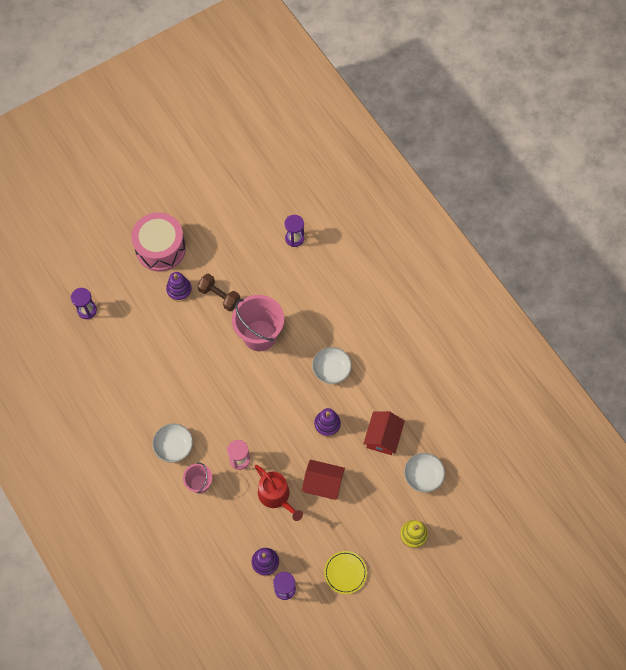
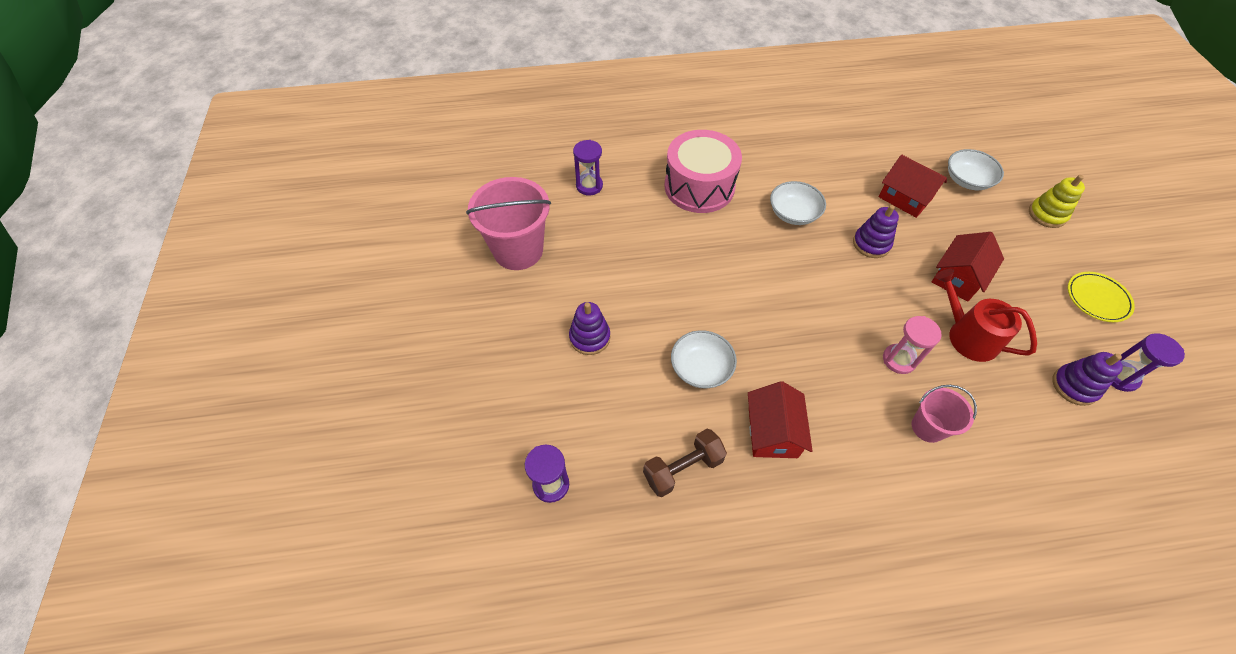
camera: 65 degrees left, 10 degrees down
pink drum [131,212,186,272] -> pink drum moved to [665,130,742,213]
white bowl [152,424,193,462] -> white bowl moved to [671,330,737,388]
brown dumbbell [197,274,240,311] -> brown dumbbell moved to [643,429,727,497]
pink bucket [232,295,284,351] -> pink bucket moved to [466,177,551,270]
red watering can [255,465,303,521] -> red watering can turned 120 degrees counterclockwise [935,269,1037,362]
none -> red house [748,381,813,458]

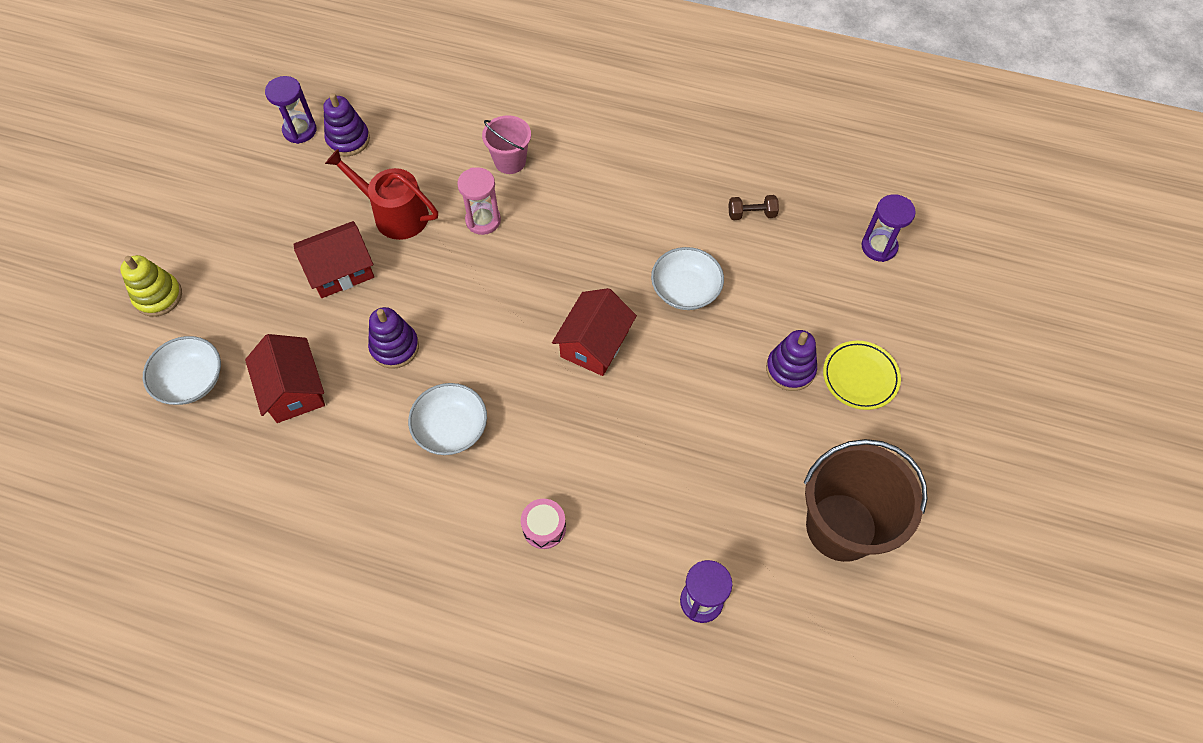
camera: 155 degrees left, 5 degrees up
pink bucket [466,177,551,270] -> brown bucket [804,439,928,562]
brown dumbbell [643,429,727,497] -> brown dumbbell [728,195,779,220], size x0.62
pink drum [665,130,742,213] -> pink drum [521,499,566,549], size x0.40
red house [748,381,813,458] -> red house moved to [552,288,637,376]
red watering can [935,269,1037,362] -> red watering can turned 135 degrees clockwise [325,149,438,240]
yellow plate [1068,272,1135,322] -> yellow plate moved to [823,341,901,410]

